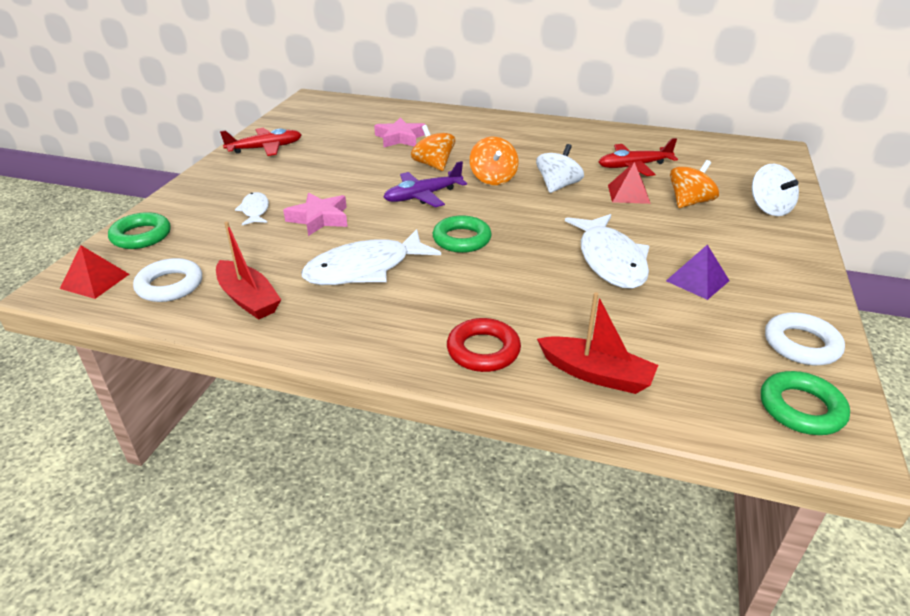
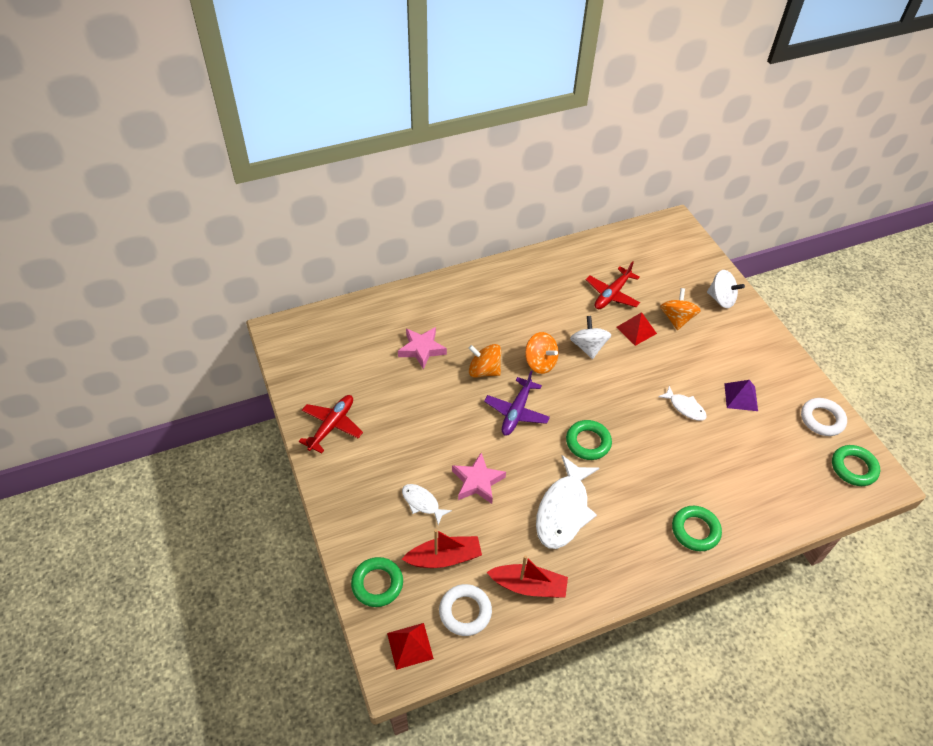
camera: 40 degrees left, 15 degrees up
red ring [447,318,521,372] -> green ring [672,506,722,551]
red boat [537,292,658,394] -> red boat moved to [402,529,482,568]
white fish [565,214,649,289] -> white fish [658,386,707,421], size x0.52

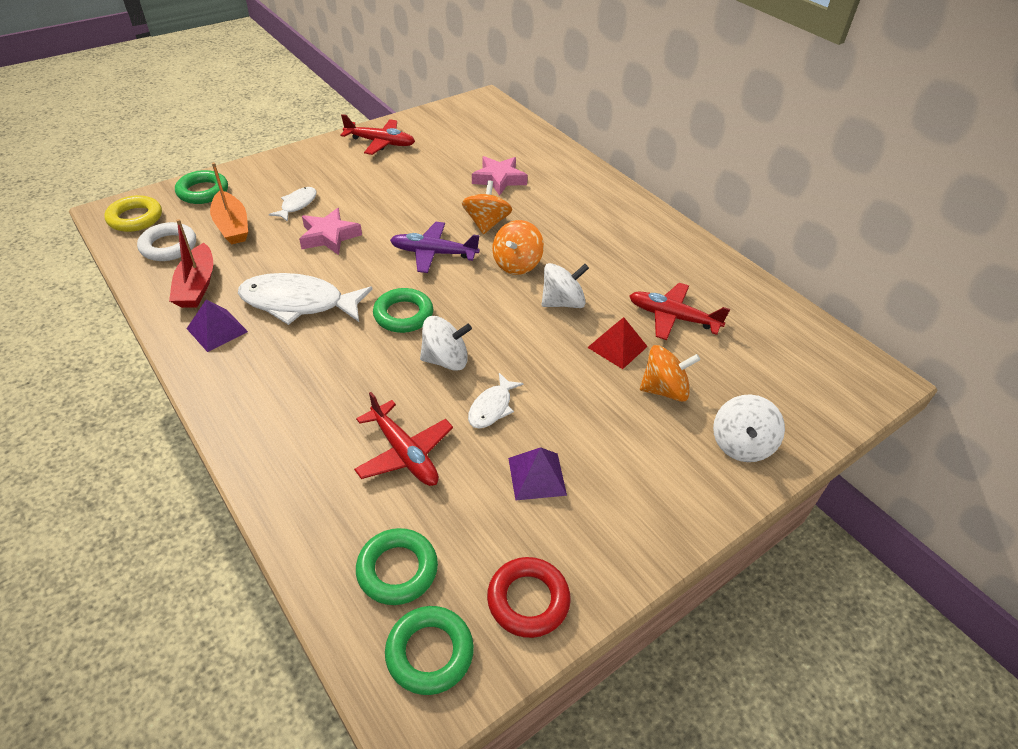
camera: 75 degrees right, 5 degrees down
red pyramid [387,623,434,670] -> yellow ring [104,195,162,232]
red boat [402,529,482,568] -> orange boat [210,162,248,244]
green ring [672,506,722,551] -> green ring moved to [356,528,438,605]
white ring [801,398,847,436] -> red ring [487,557,571,638]
none -> purple pyramid [186,299,248,352]
none -> red plane [354,392,453,486]
none -> white spinning top [420,316,472,371]

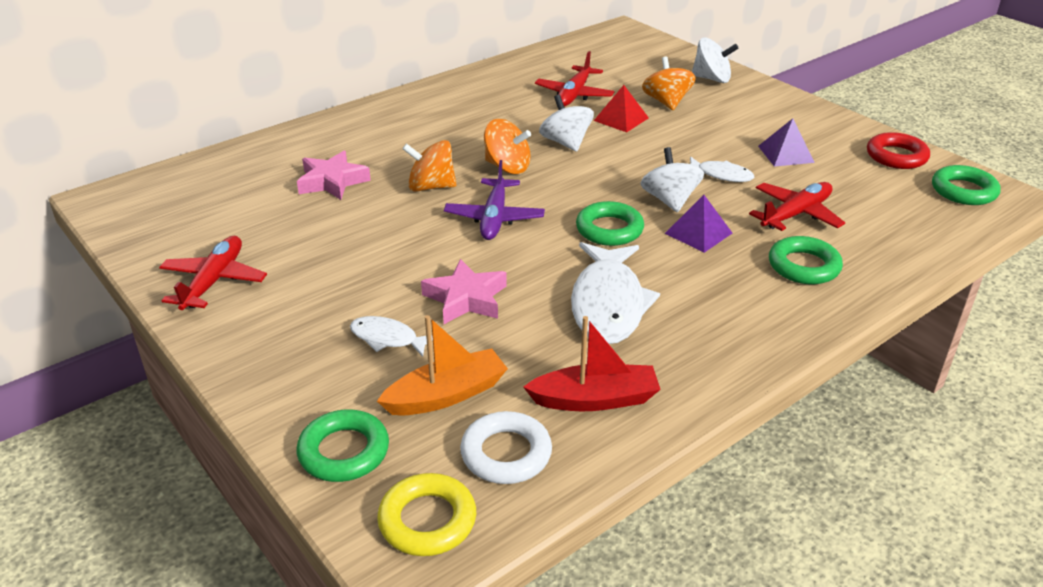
camera: 90 degrees left, 10 degrees down
purple pyramid [186,299,248,352] -> purple pyramid moved to [665,195,732,253]
green ring [356,528,438,605] -> green ring moved to [769,236,843,284]

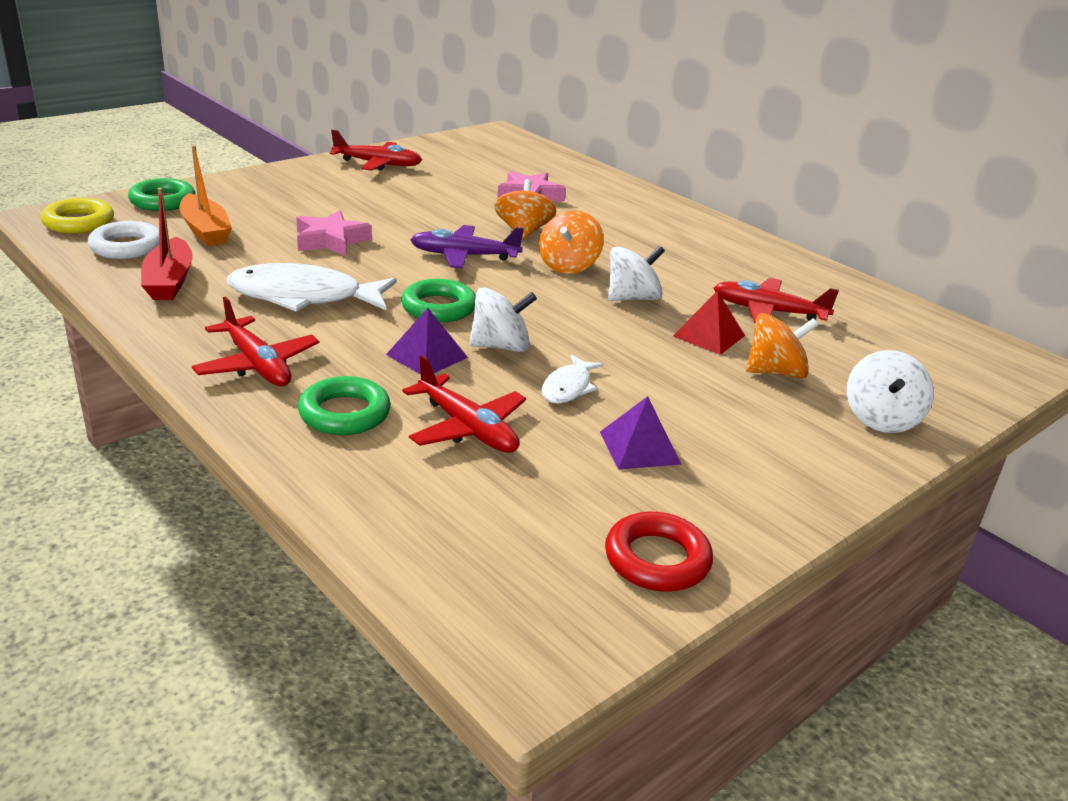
camera: 85 degrees right, 5 degrees down
white fish [350,316,433,357] -> none
green ring [932,165,1001,205] -> none
none -> red plane [192,297,319,386]

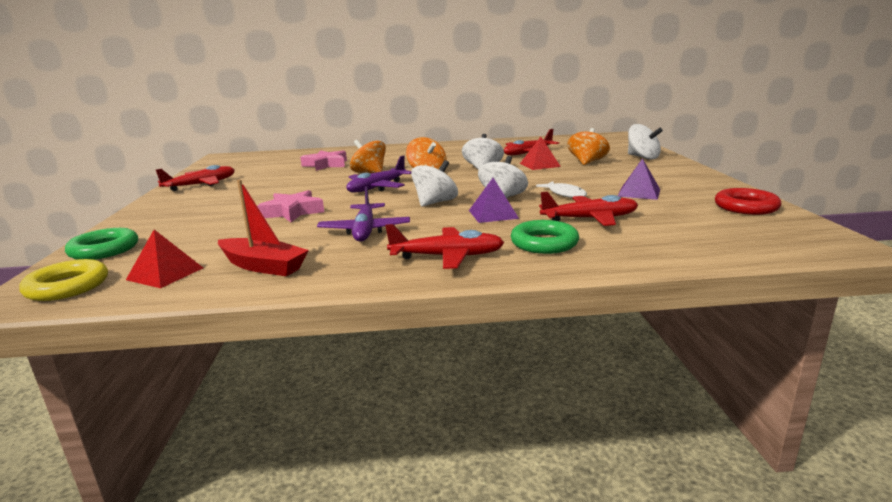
camera: 50 degrees left, 10 degrees down
white ring [88,221,160,259] -> red pyramid [126,230,203,288]
orange boat [179,145,232,246] -> none
white fish [227,263,397,312] -> purple plane [317,186,410,242]
green ring [401,279,476,322] -> white spinning top [411,160,458,207]

